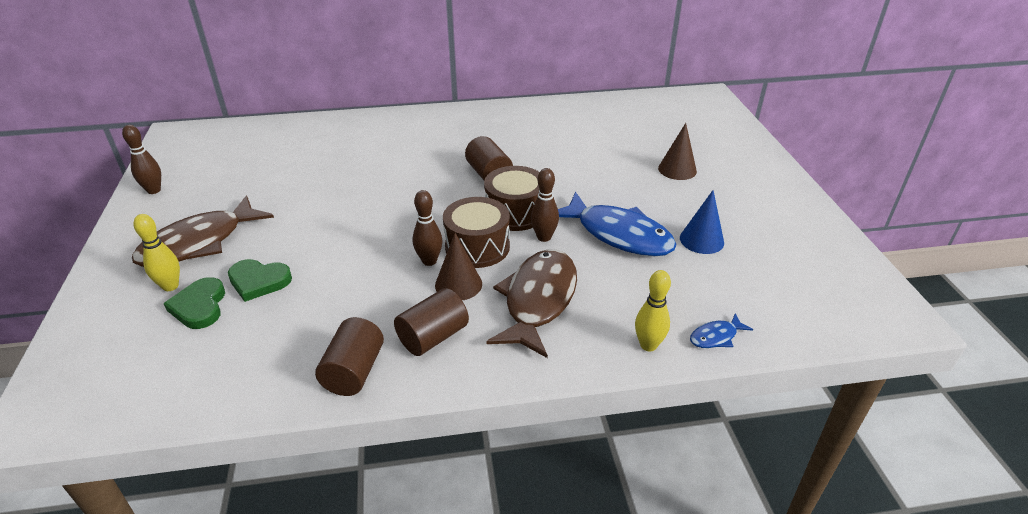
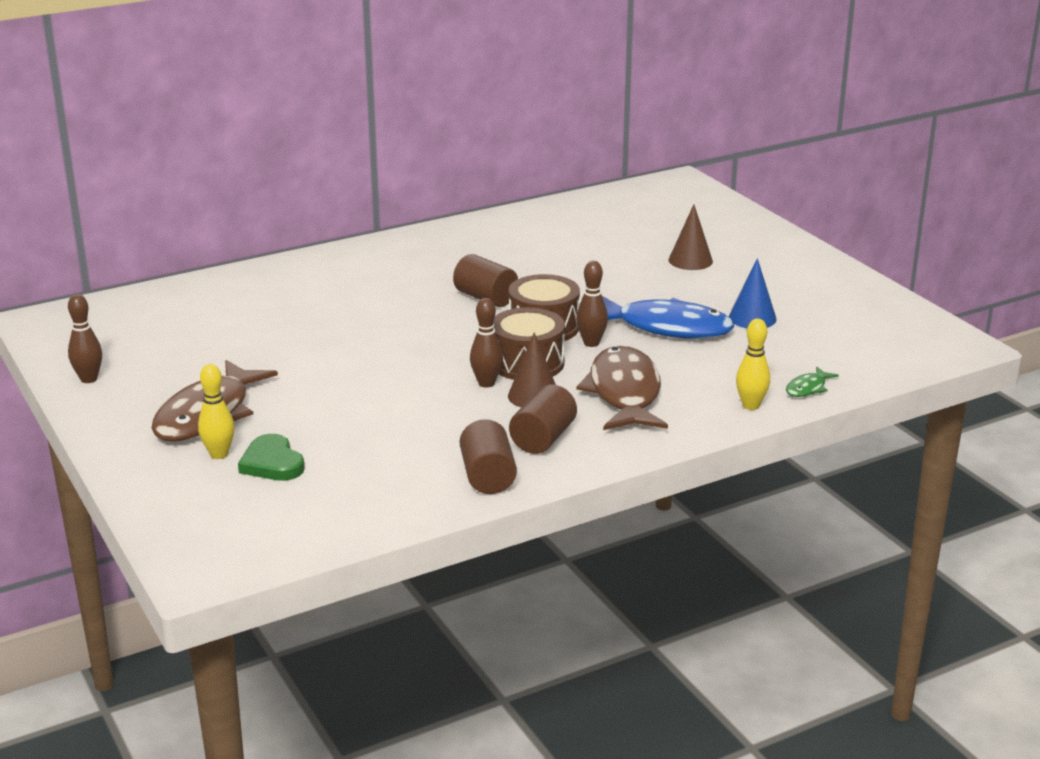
camera: 20 degrees left, 10 degrees down
green heart [228,259,292,302] -> none
blue fish [690,313,753,348] -> green fish [786,367,839,397]

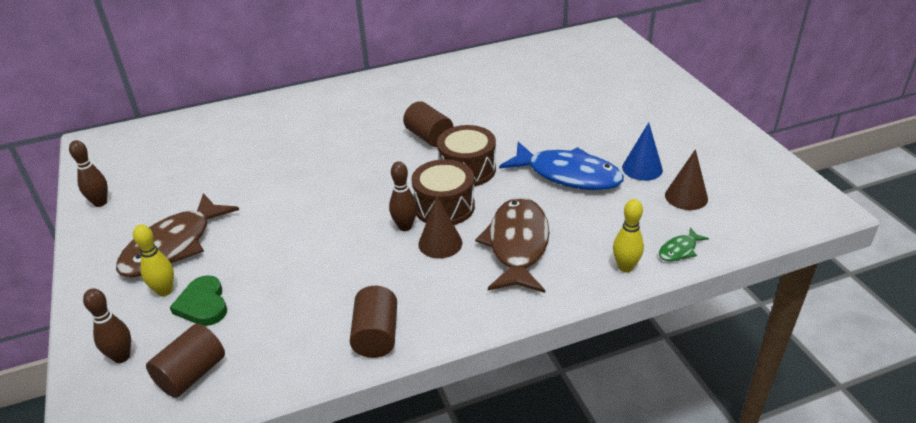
camera: 10 degrees right, 10 degrees up
brown cylinder [509,385,577,454] -> brown cylinder moved to [146,324,225,398]
brown bowling pin [576,261,608,347] -> brown bowling pin moved to [83,288,131,363]
brown cone [669,204,713,270] -> brown cone moved to [665,149,708,210]

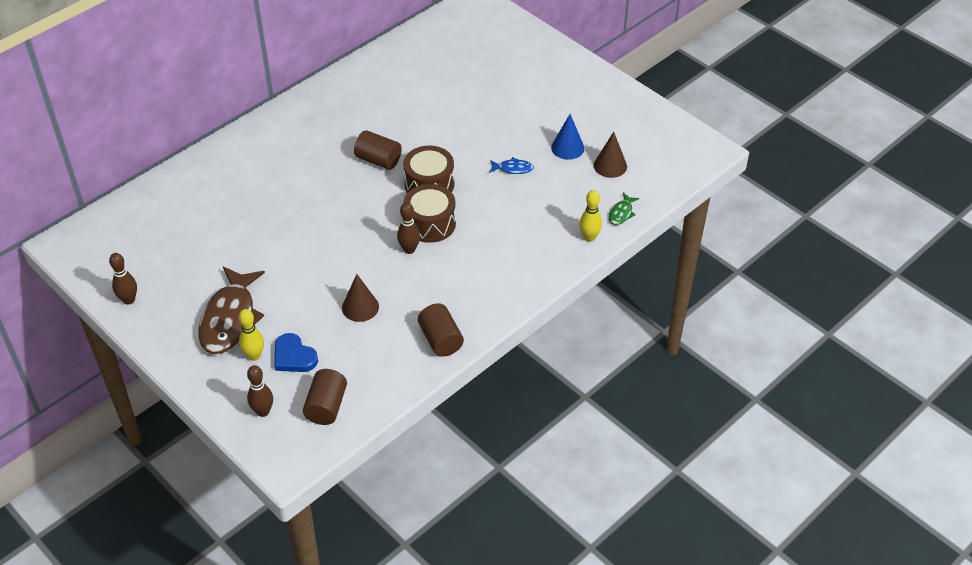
camera: 25 degrees left, 10 degrees up
green heart [170,275,227,326] -> blue heart [274,333,318,372]
brown cone [418,196,462,258] -> brown cone moved to [342,274,379,322]
brown fish [475,197,549,293] -> none
blue fish [499,142,624,190] -> blue fish [489,157,534,174], size x0.43

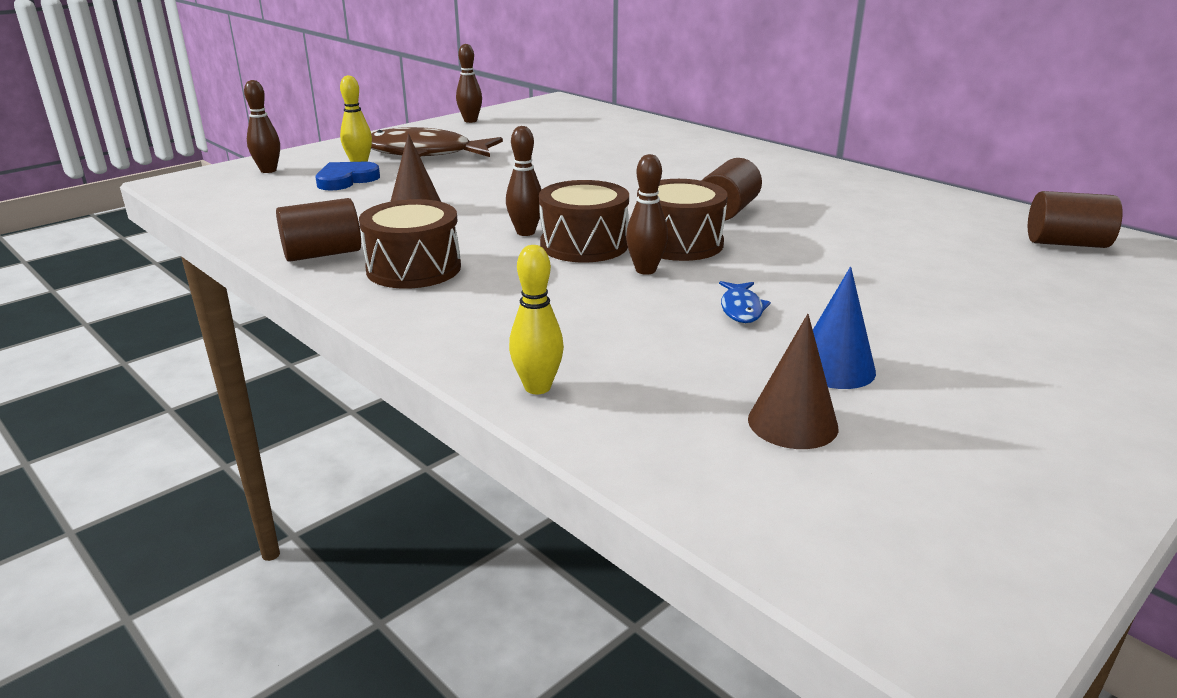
camera: 90 degrees right, 20 degrees down
brown cylinder [303,369,347,425] -> brown cylinder moved to [1028,191,1123,248]
green fish [609,193,639,225] -> none
none -> brown drum [359,199,461,289]
none -> brown bowling pin [626,154,668,275]

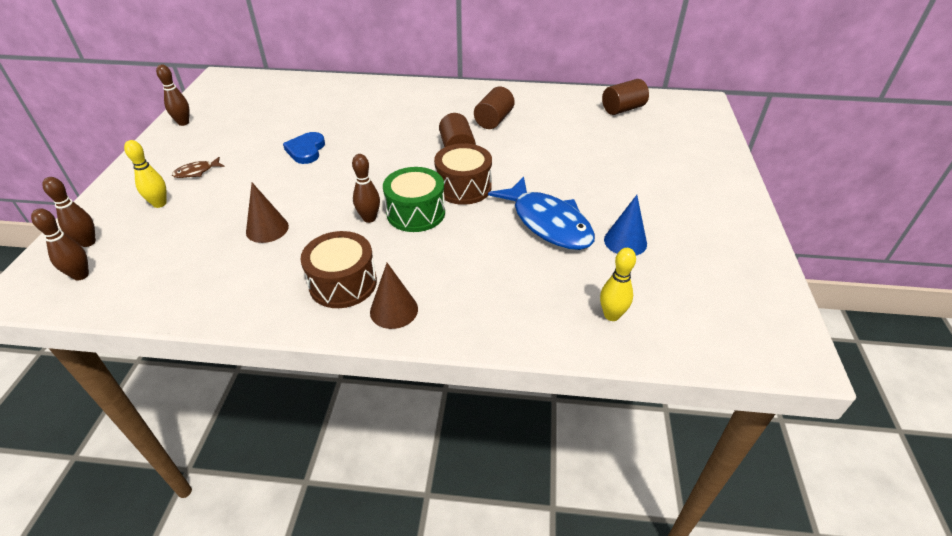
camera: 40 degrees left, 15 degrees up
brown cylinder [276,198,361,262] -> brown cylinder moved to [474,87,515,129]
blue heart [316,162,380,191] -> blue heart moved to [283,132,325,164]
brown fish [371,127,503,157] -> brown fish [172,157,225,178], size x0.43
yellow bowling pin [509,245,564,394] -> yellow bowling pin moved to [600,248,636,321]
brown drum [539,180,629,262] -> green drum [383,167,445,232]
brown bowling pin [626,154,668,275] -> brown bowling pin moved to [31,208,89,281]
blue fish [719,281,771,323] -> blue fish [488,176,595,250], size x2.31
brown cone [748,314,838,449] -> brown cone moved to [370,263,418,329]

